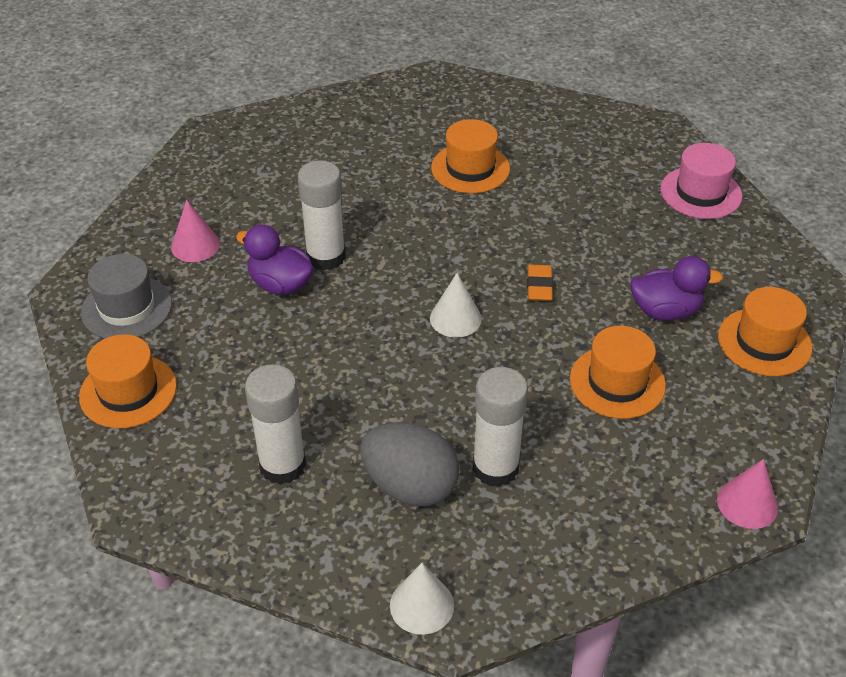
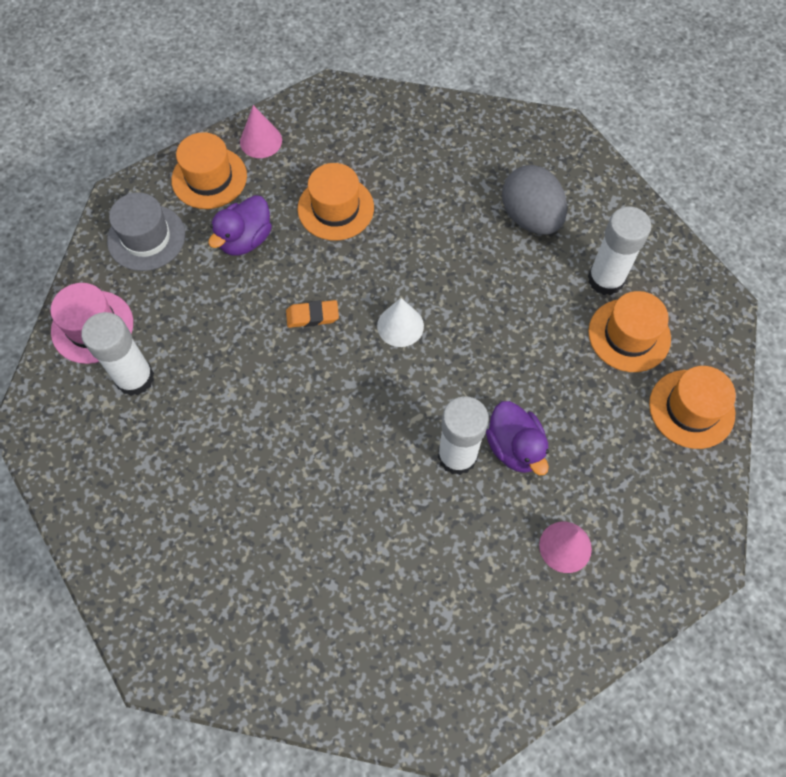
camera: 145 degrees left, 20 degrees up
grey hat [81,254,172,339] -> grey hat moved to [107,193,185,271]
white cone [390,563,454,635] -> none
orange hat [431,119,510,193] -> orange hat moved to [588,291,671,372]
white glue stick [473,367,528,487] -> white glue stick moved to [81,312,154,396]
orange eraser [527,265,553,301] -> orange eraser turned 45 degrees clockwise [286,300,339,328]
purple duck [630,256,723,320] -> purple duck turned 90 degrees counterclockwise [208,195,272,256]
pink cone [717,459,778,529] -> pink cone moved to [240,105,282,158]

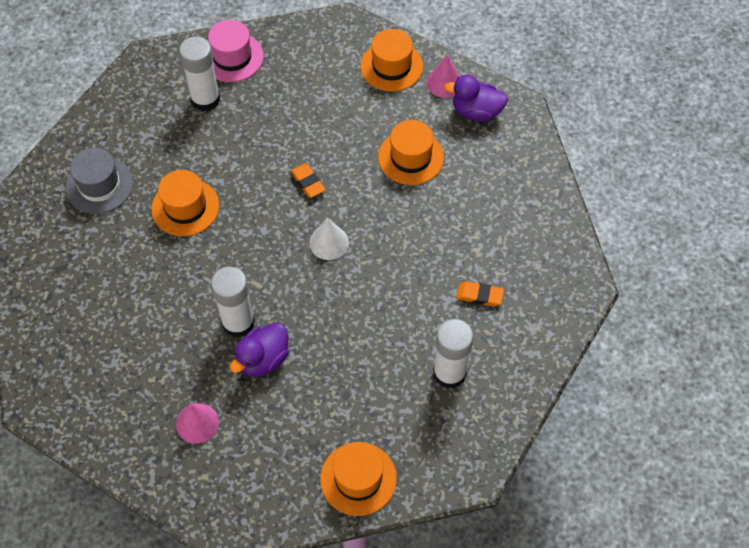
camera: 65 degrees right, 5 degrees down
grey hat [107,193,185,271] -> grey hat moved to [66,148,133,214]
purple duck [208,195,272,256] -> purple duck moved to [444,75,508,122]
grey egg [502,165,567,235] -> orange eraser [456,281,504,307]
orange hat [588,291,671,372] -> orange hat moved to [151,170,219,236]

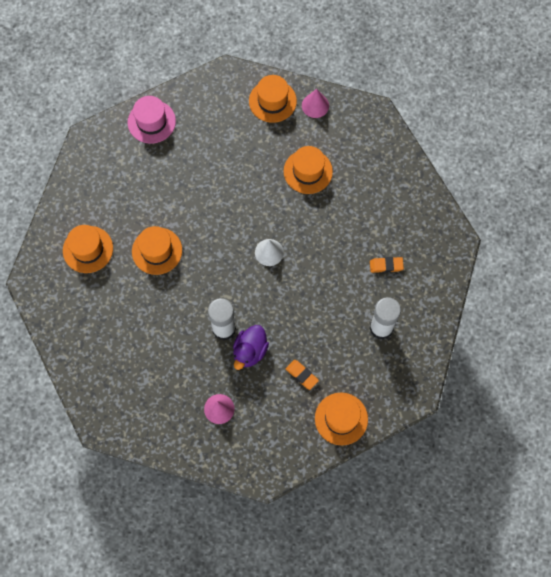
camera: 15 degrees left, 10 degrees up
grey hat [66,148,133,214] -> orange hat [63,225,113,273]
white glue stick [179,36,220,112] -> none
orange eraser [291,164,326,198] -> orange eraser moved to [286,360,319,390]
purple duck [444,75,508,122] -> none

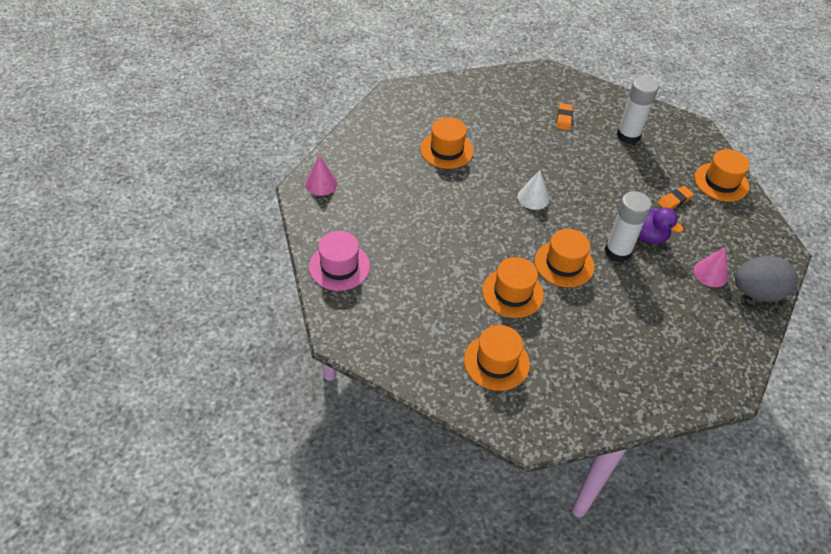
camera: 80 degrees left, 20 degrees down
orange hat [249,75,297,123] -> orange hat moved to [535,229,594,287]
pink cone [302,89,329,118] -> pink cone moved to [305,155,337,195]
none -> grey egg [735,256,798,302]

